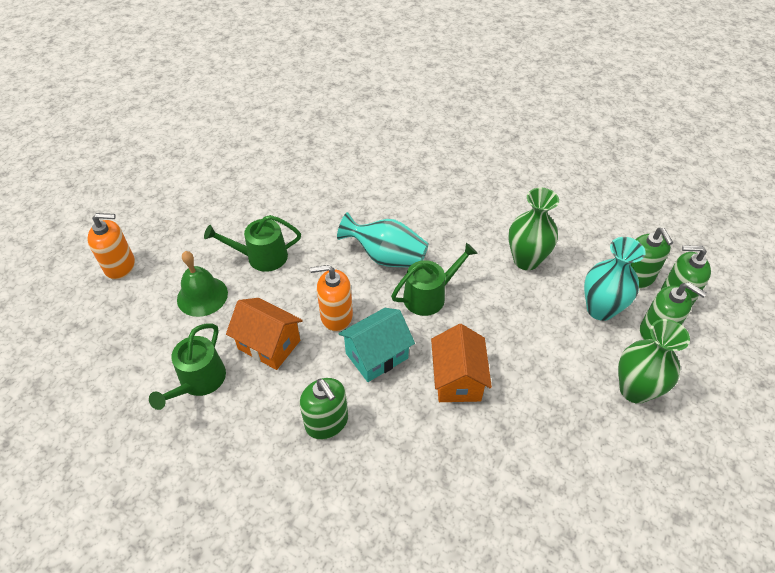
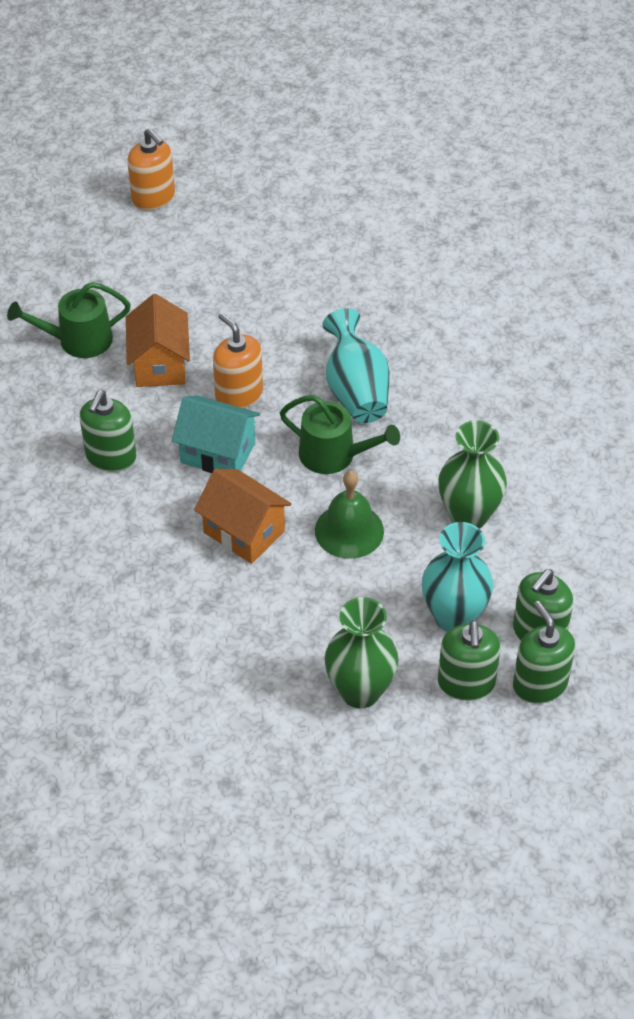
camera: 55 degrees right, 0 degrees up
green bell [177,251,228,317] -> green bell moved to [315,471,384,559]
green watering can [204,215,301,272] -> none
orange house [431,324,492,402] -> orange house turned 75 degrees clockwise [194,468,292,564]

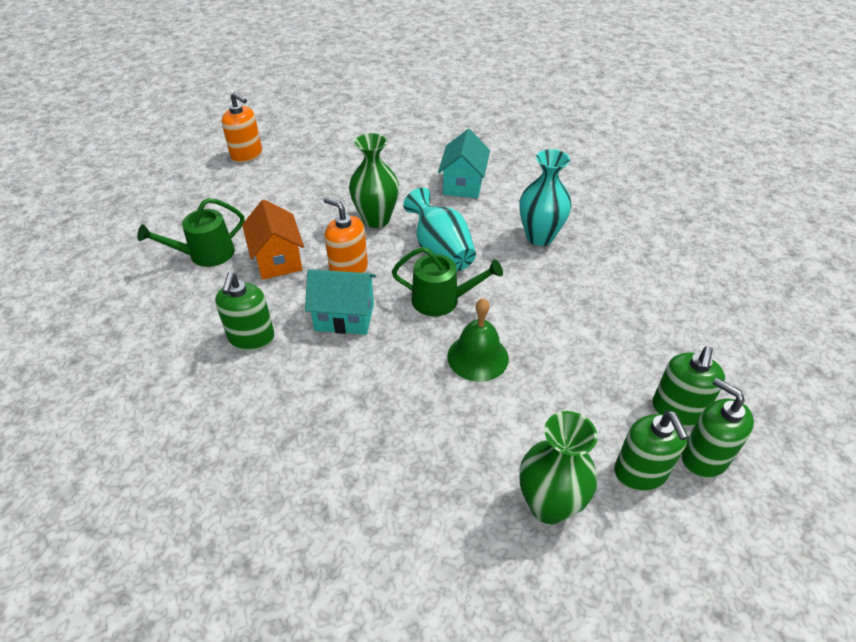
camera: 15 degrees left, 5 degrees down
orange house [194,468,292,564] -> none
turquoise vase [422,522,493,632] -> turquoise vase moved to [519,149,572,246]
green vase [438,421,507,529] -> green vase moved to [349,133,399,228]
none -> turquoise house [438,129,490,199]

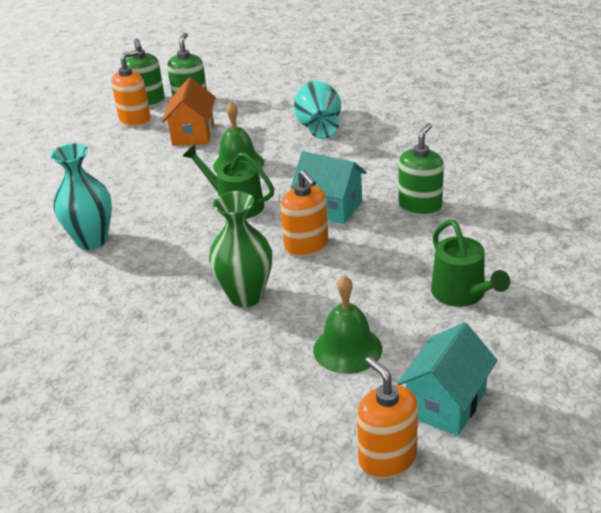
camera: 155 degrees left, 10 degrees down
green watering can [137,198,245,267] -> green watering can turned 75 degrees clockwise [431,220,510,307]
orange house [242,199,304,279] -> orange house moved to [162,78,216,146]
turquoise vase [403,187,476,271] -> turquoise vase moved to [294,81,341,139]
turquoise house [438,129,490,199] -> turquoise house moved to [397,322,498,436]
green vase [519,411,598,524] -> none
green soap dispenser [652,346,725,427] -> orange soap dispenser [111,50,151,127]
none -> green bell [313,275,382,374]

